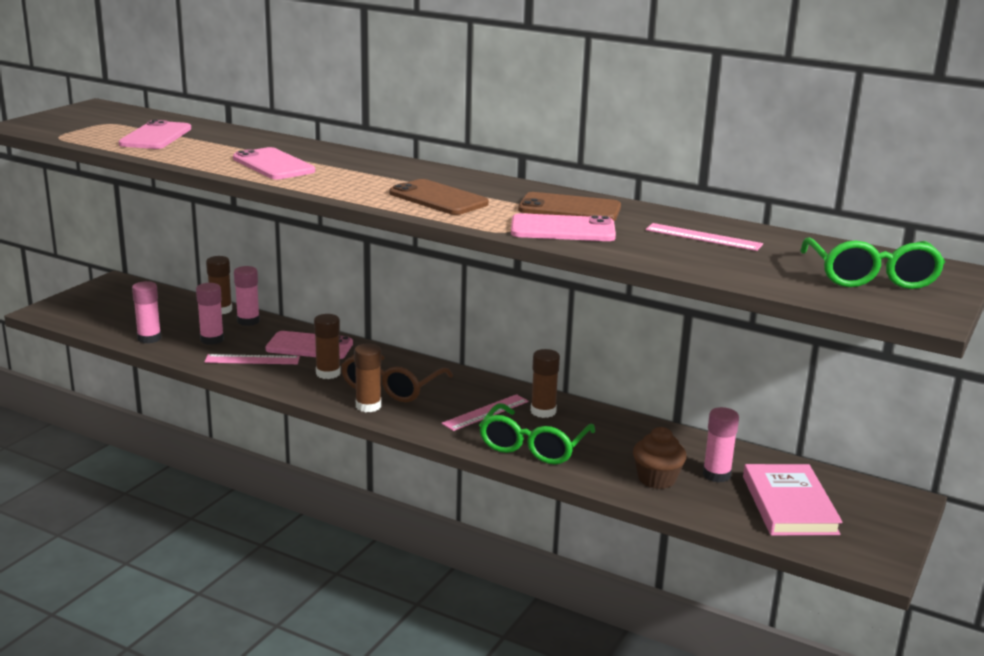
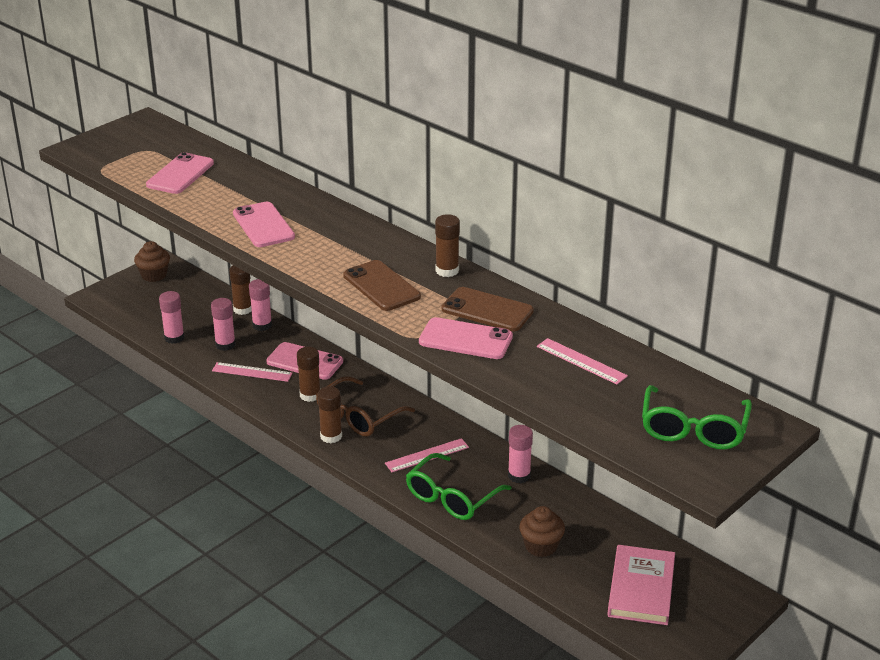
camera: 15 degrees right, 10 degrees up
brown glue stick [531,349,560,418] -> brown glue stick moved to [435,214,460,277]
pink glue stick [703,407,739,483] -> pink glue stick moved to [508,425,533,483]
none -> brown cupcake [134,241,170,282]

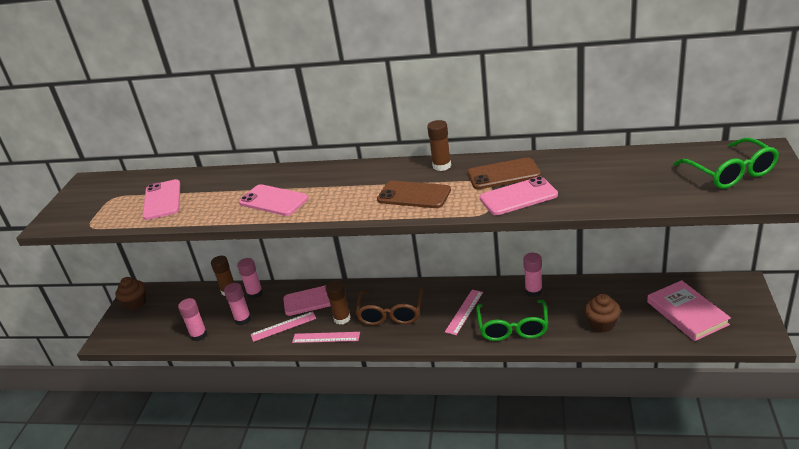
camera: 30 degrees left, 0 degrees up
brown glue stick [318,386,342,443] -> none
pink ruler [537,338,628,384] -> pink ruler moved to [292,332,360,343]

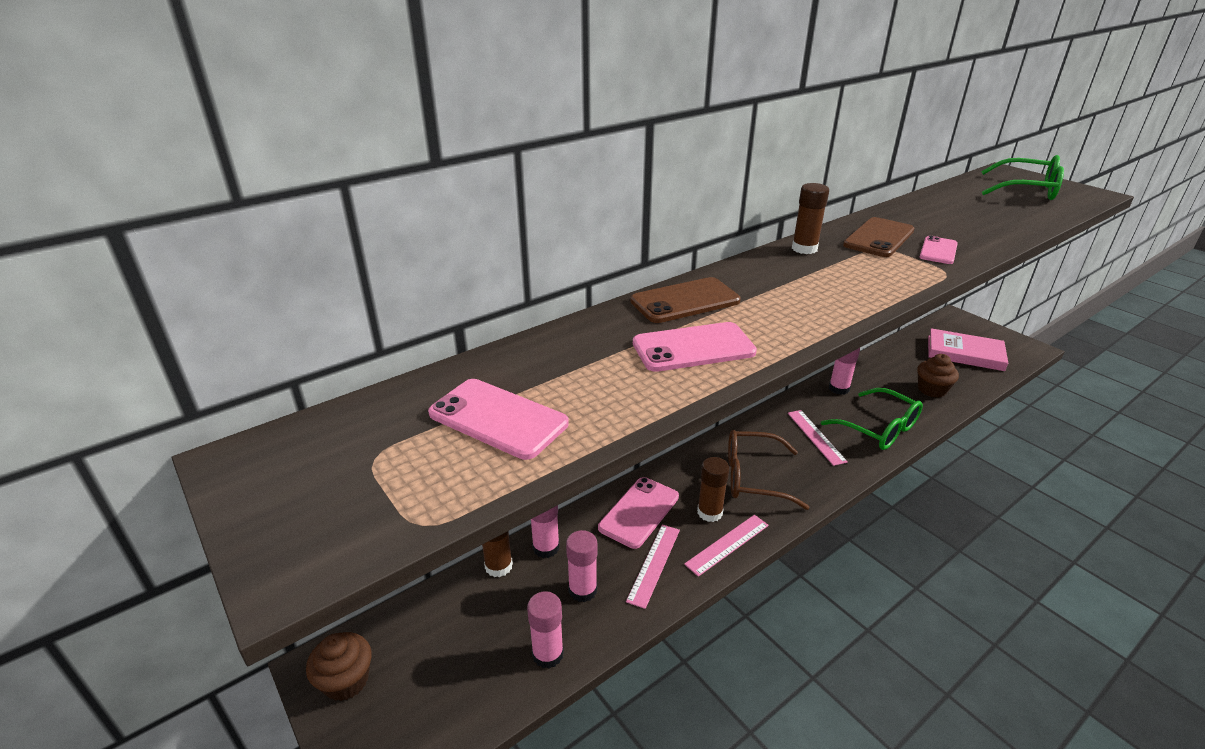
camera: 50 degrees left, 0 degrees up
brown glasses [356,288,424,325] -> brown glasses turned 135 degrees clockwise [728,430,810,510]
brown phone [377,181,451,208] -> brown phone moved to [630,277,741,323]
pink phone [480,176,558,215] -> pink phone [920,236,958,264], size x0.64

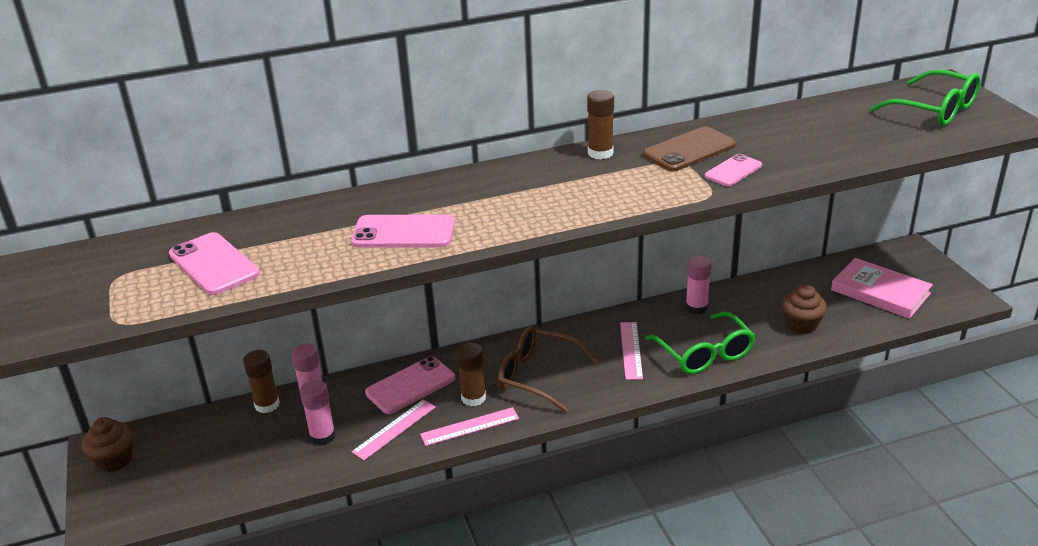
camera: 20 degrees right, 0 degrees up
pink glue stick [527,591,564,669] -> none
brown phone [630,277,741,323] -> none

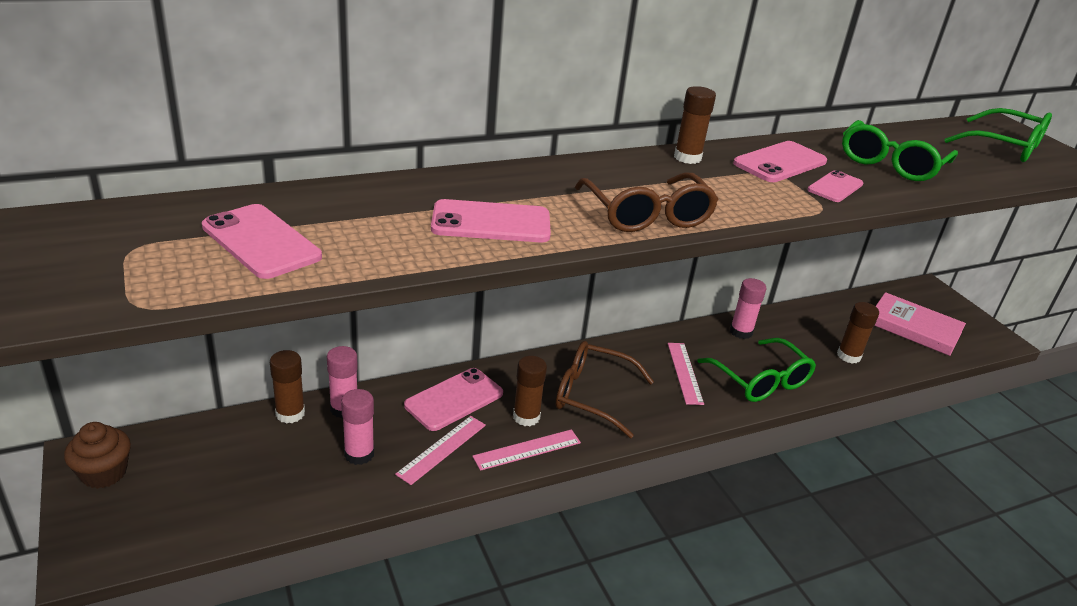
camera: 10 degrees left, 0 degrees up
brown phone [643,126,736,171] -> pink phone [733,141,827,182]
brown cupcake [782,284,827,334] -> brown glue stick [837,302,879,364]
none -> brown glasses [575,173,719,232]
none -> green glasses [842,120,958,181]

